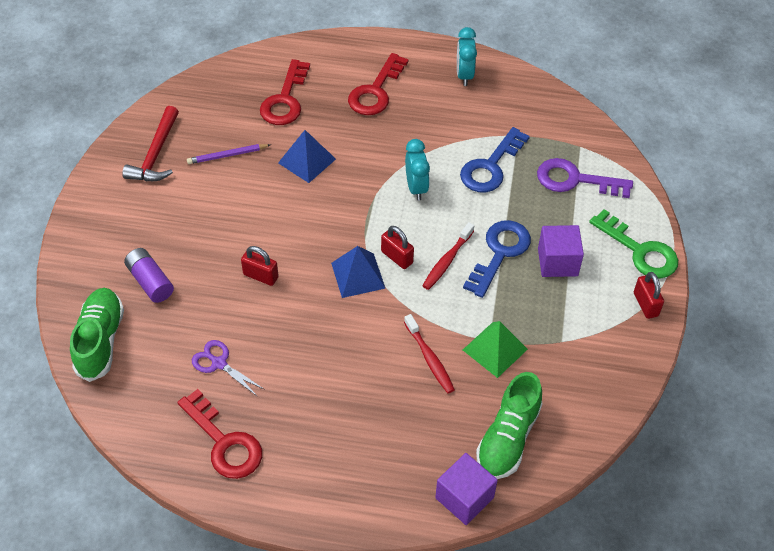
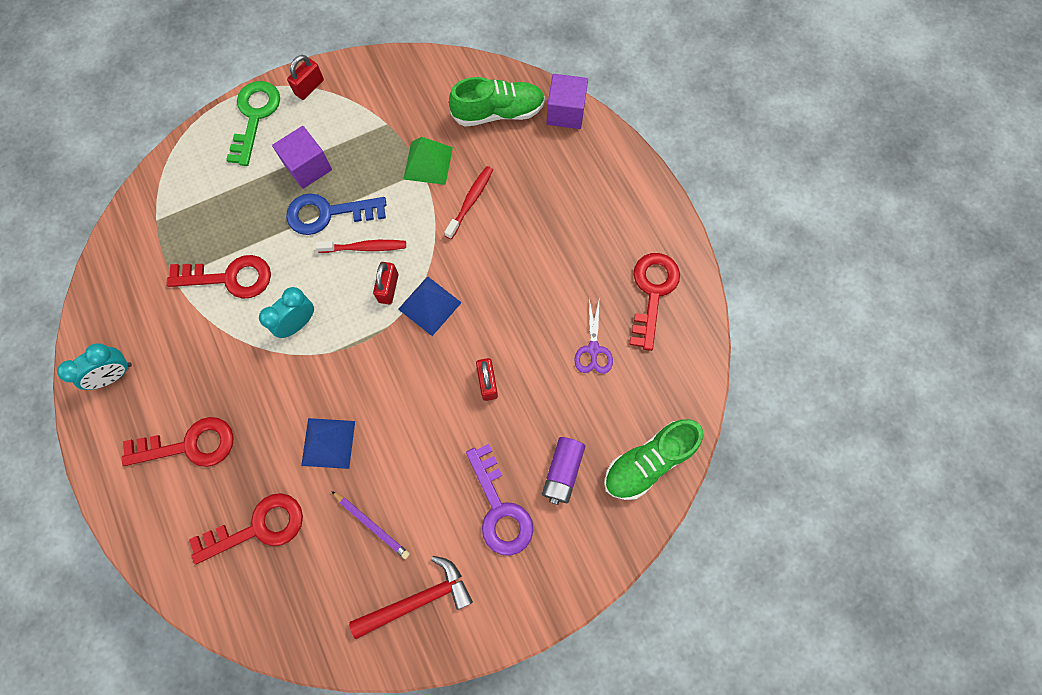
camera: 125 degrees left, 20 degrees up
blue key [460,127,530,193] -> red key [166,255,271,299]
purple key [537,158,633,198] -> purple key moved to [466,444,534,556]

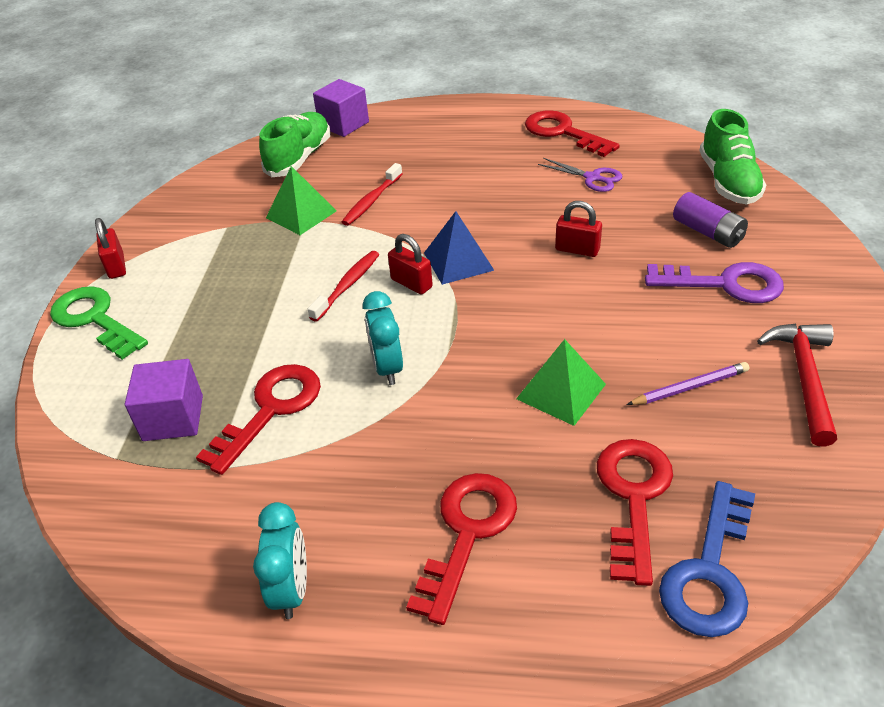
camera: 55 degrees left, 30 degrees down
purple cube [272,126,332,189] -> purple cube moved to [125,359,203,441]
blue key [286,193,387,235] -> blue key moved to [659,481,755,637]
blue pyramid [301,418,355,469] -> green pyramid [516,339,606,426]
red toothbrush [444,166,493,239] -> red toothbrush turned 120 degrees counterclockwise [342,163,403,226]

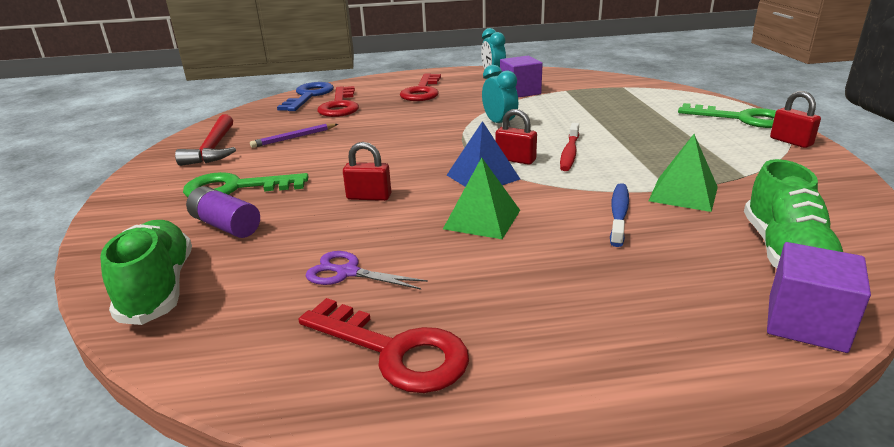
camera: 165 degrees right, 15 degrees down
purple cube [125,359,203,441] -> purple cube moved to [500,56,543,98]
red key [196,364,321,475] -> none
red toothbrush [342,163,403,226] -> blue toothbrush [610,183,629,247]
green pyramid [516,339,606,426] -> green pyramid moved to [443,157,520,239]
purple key [645,262,784,303] -> green key [183,172,309,197]

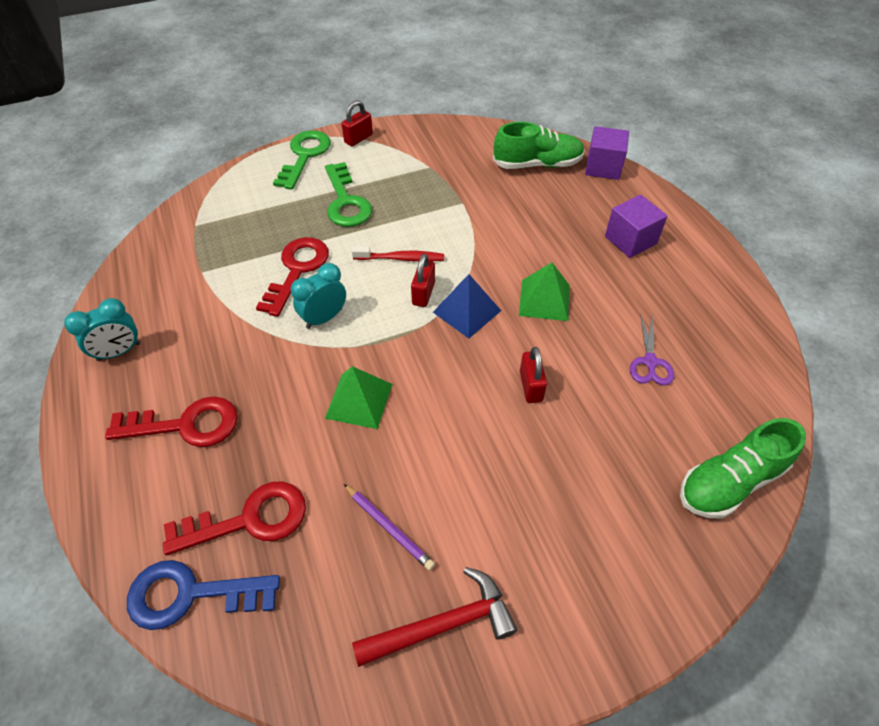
camera: 105 degrees left, 25 degrees up
green key [183,172,309,197] -> green key moved to [325,162,372,227]
purple battery [186,186,260,238] -> none
red key [299,298,469,393] -> red key moved to [256,237,329,317]
purple cube [500,56,543,98] -> purple cube moved to [605,195,667,258]
blue toothbrush [610,183,629,247] -> none
green pyramid [648,134,718,212] -> green pyramid moved to [325,366,392,429]

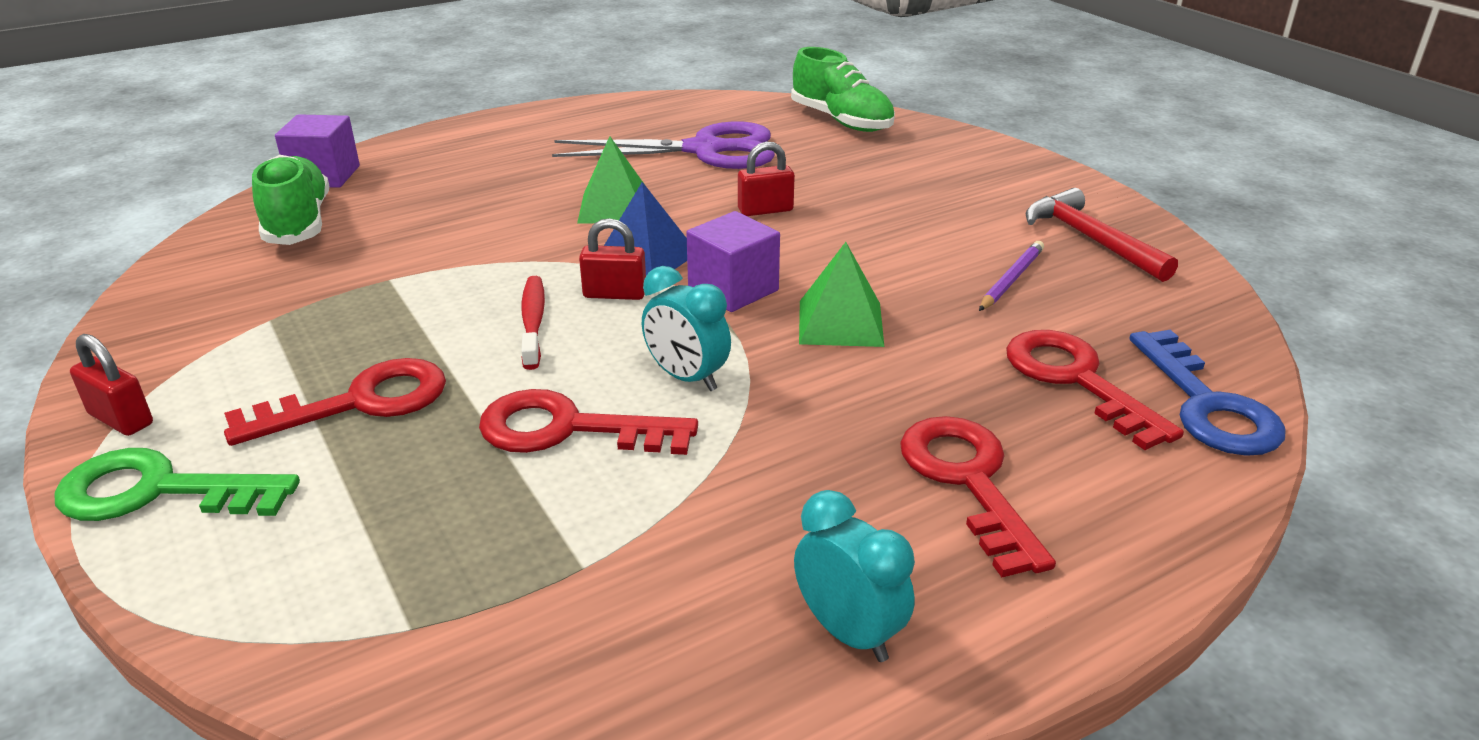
camera: 100 degrees left, 20 degrees down
green key [325,162,372,227] -> red key [224,358,446,446]
purple cube [605,195,667,258] -> purple cube moved to [686,211,780,312]
purple scissors [630,314,674,386] -> purple scissors [552,121,775,169], size x2.04

